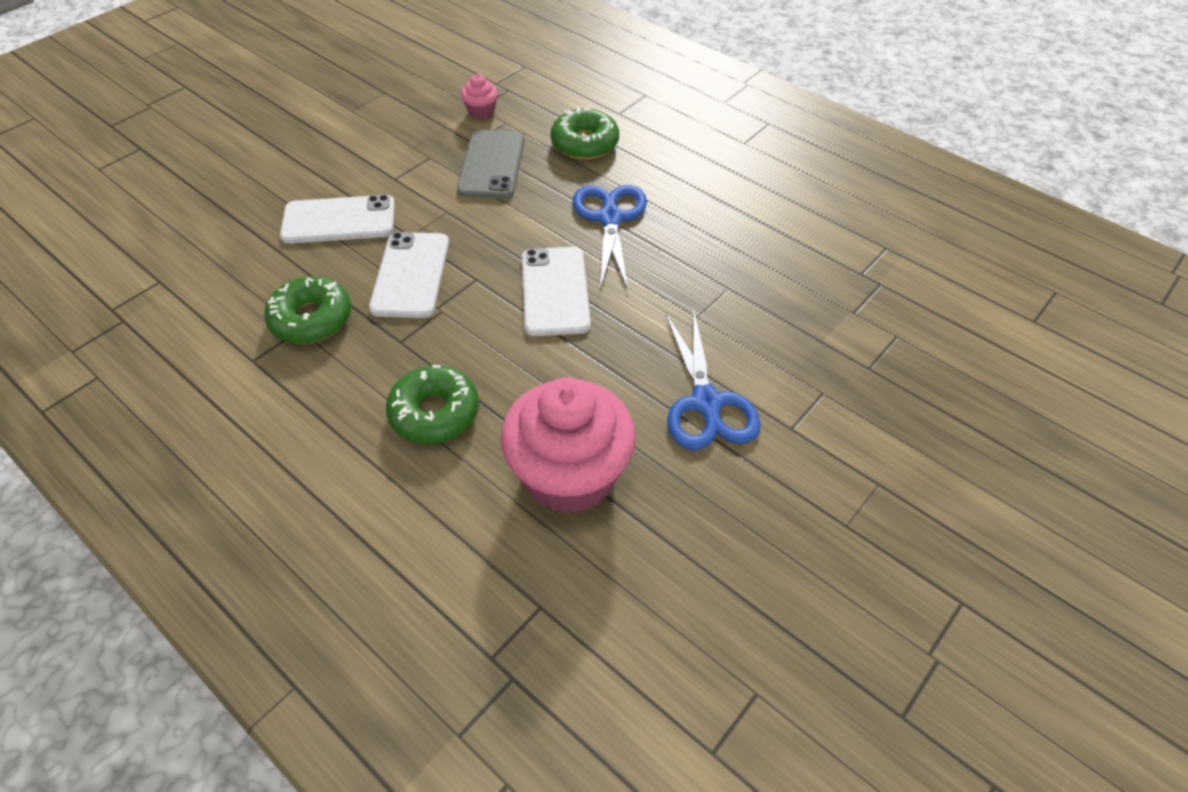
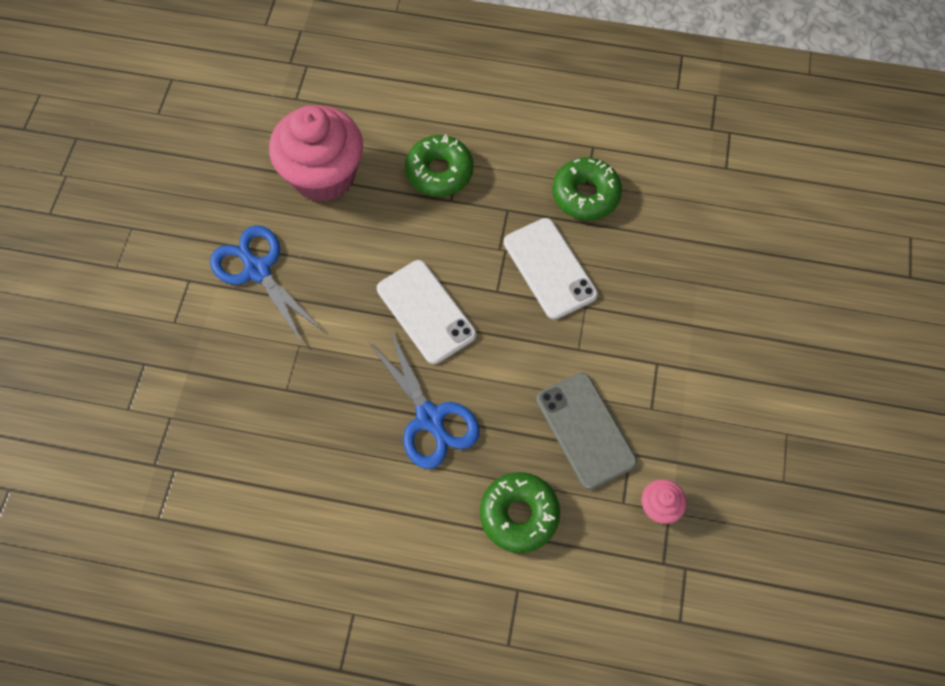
camera: 150 degrees right, 15 degrees up
white phone [280,194,395,244] -> none

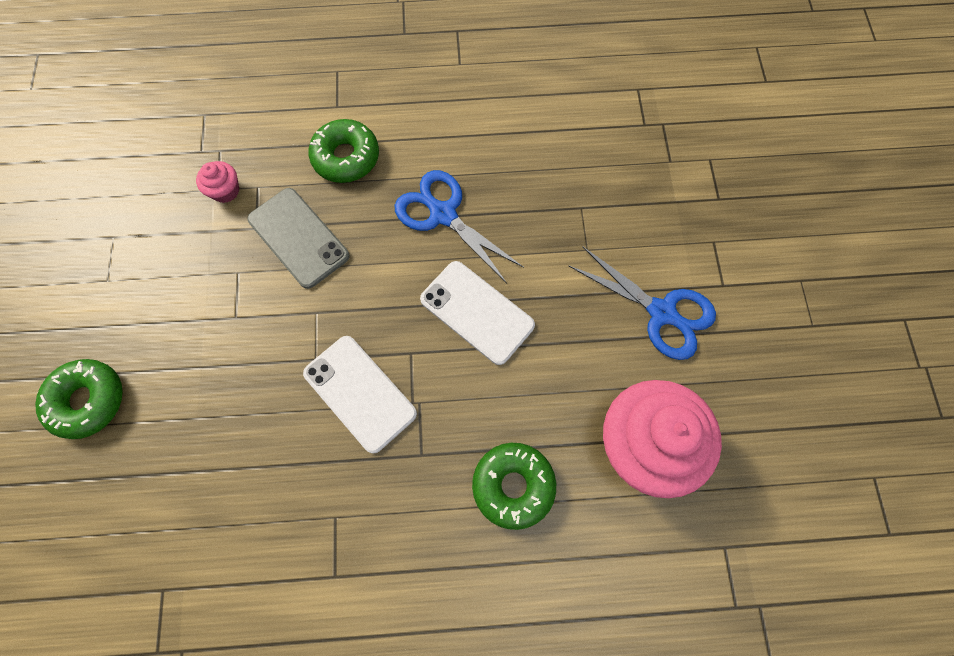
camera: 165 degrees right, 5 degrees up
green donut [552,157,622,220] -> green donut moved to [35,359,123,439]

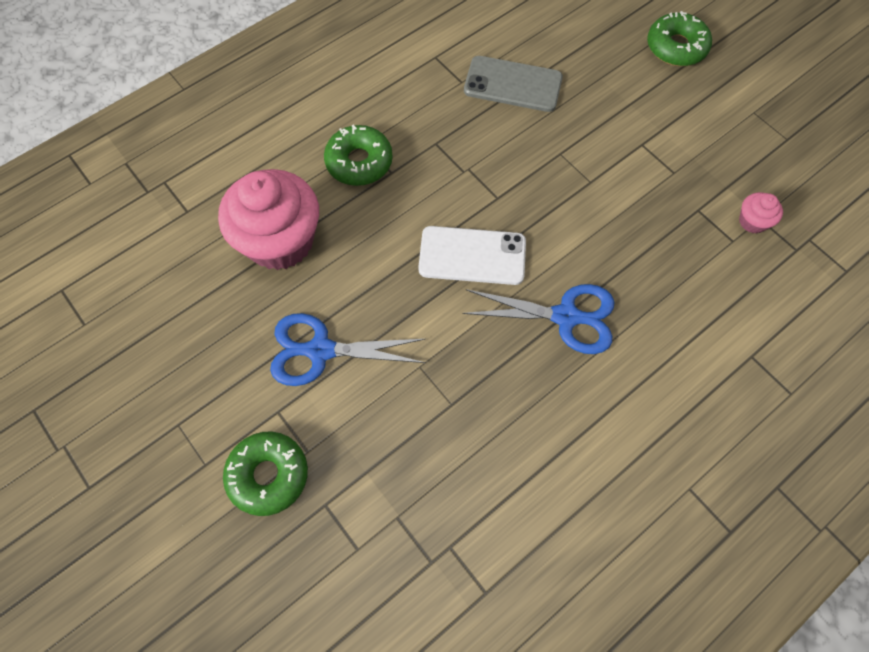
camera: 145 degrees right, 5 degrees down
grey phone [247,188,350,289] -> grey phone moved to [464,56,563,112]
white phone [303,336,417,454] -> none
green donut [308,119,379,183] -> green donut moved to [223,431,308,516]

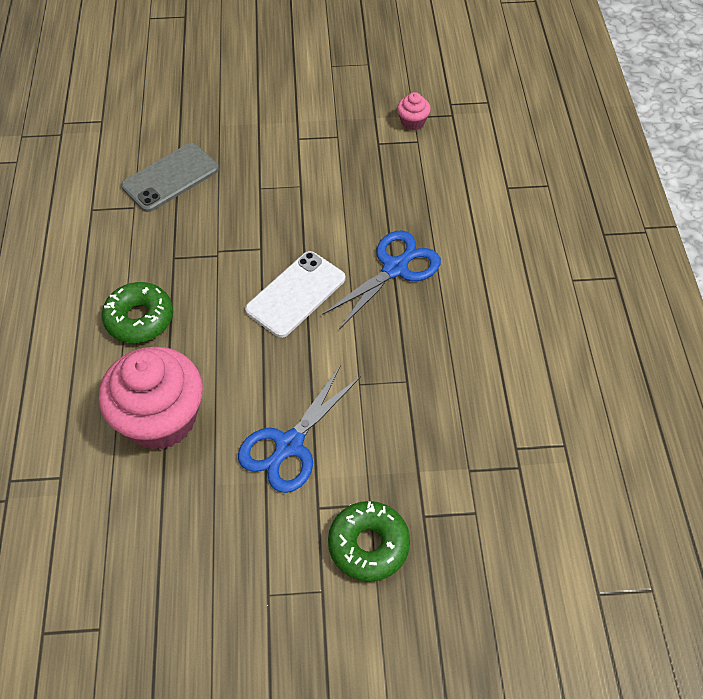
camera: 55 degrees left, 10 degrees down
green donut [647,11,712,66] -> none

